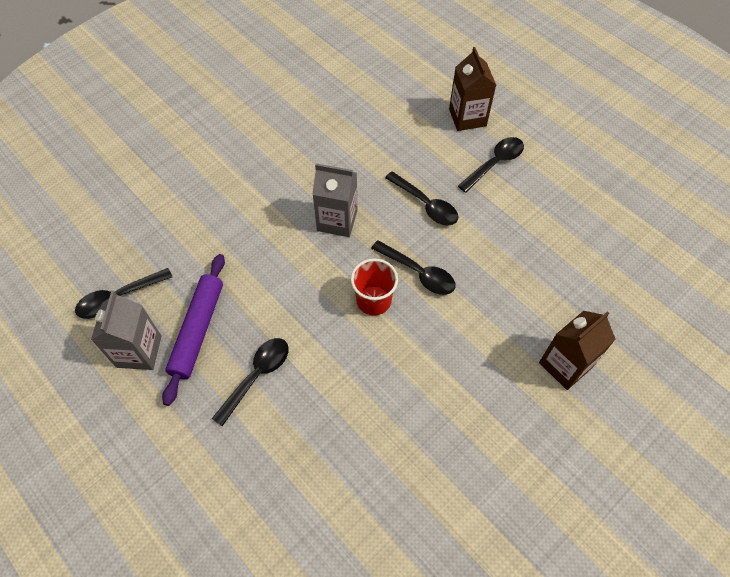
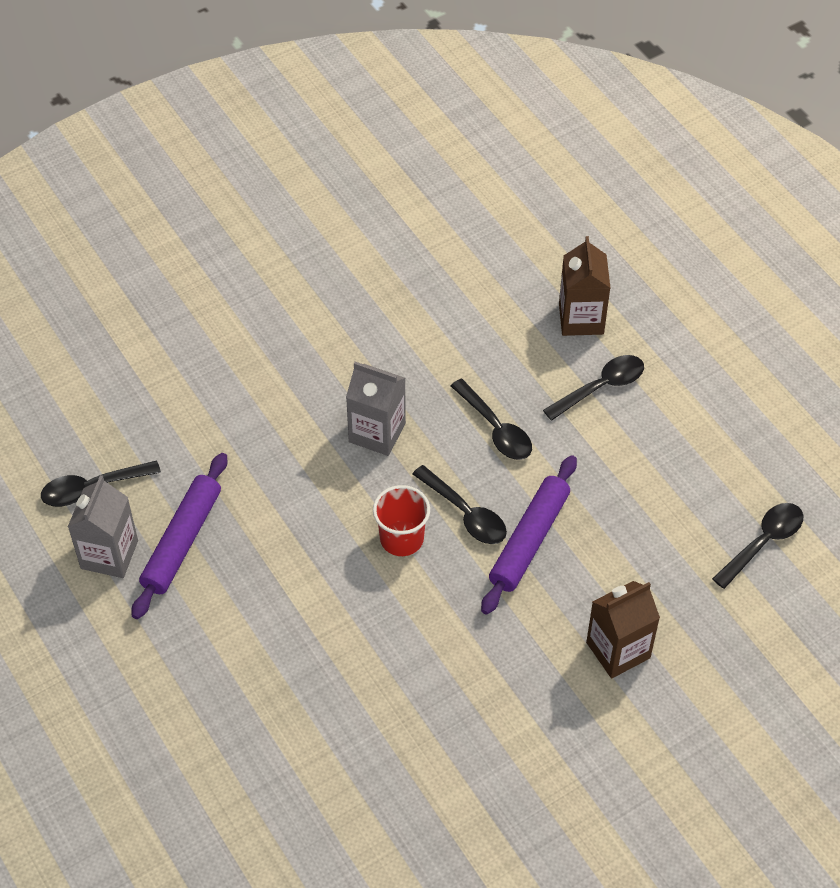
camera: 10 degrees right, 5 degrees down
black spoon [212,338,289,426] -> black spoon moved to [712,503,804,589]
none -> purple rolling pin [481,455,577,615]

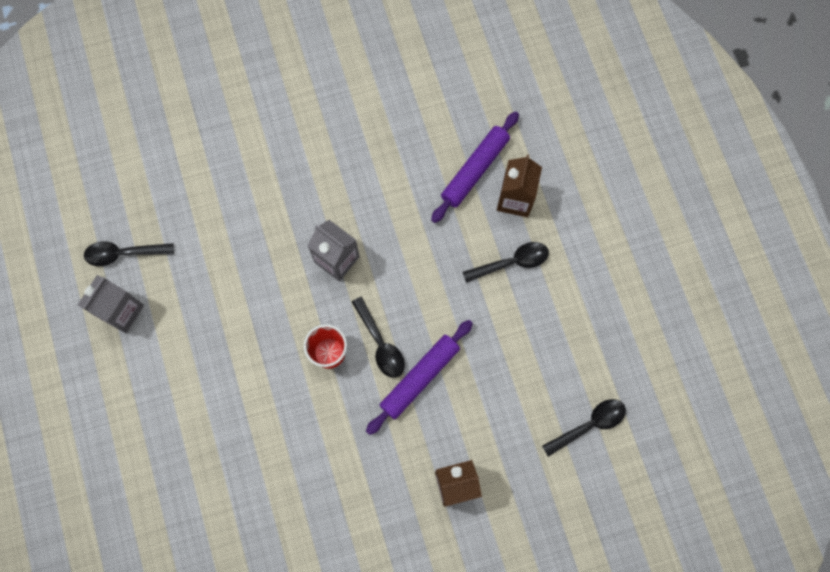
camera: 15 degrees right, 20 degrees up
purple rolling pin [132,453,227,619] -> purple rolling pin moved to [431,112,519,223]
black spoon [451,379,532,460] -> none

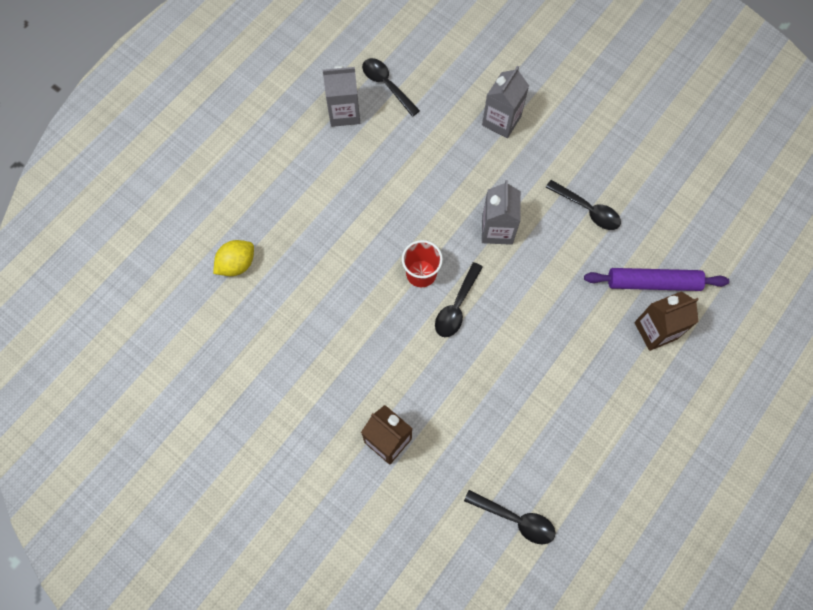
camera: 55 degrees right, 5 degrees down
purple rolling pin [366,320,473,435] -> none
black spoon [463,242,549,283] -> black spoon moved to [546,180,621,230]
none -> yellow lemon [213,240,254,276]
none -> grey carton [482,66,529,138]

